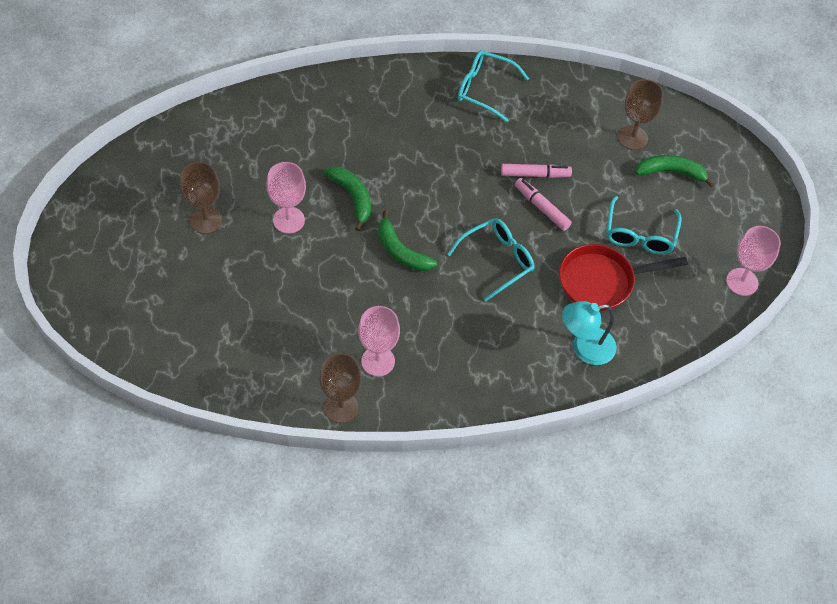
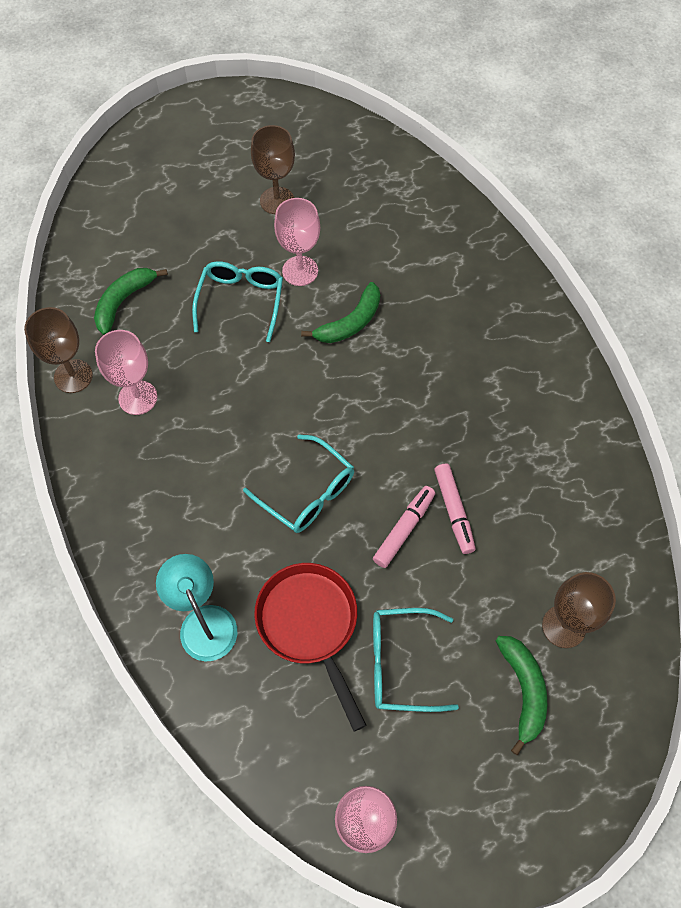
camera: 80 degrees right, 5 degrees up
green banana [378,210,437,271] -> green banana moved to [94,268,168,335]
turquoise glasses [458,50,529,122] -> turquoise glasses moved to [192,261,283,342]

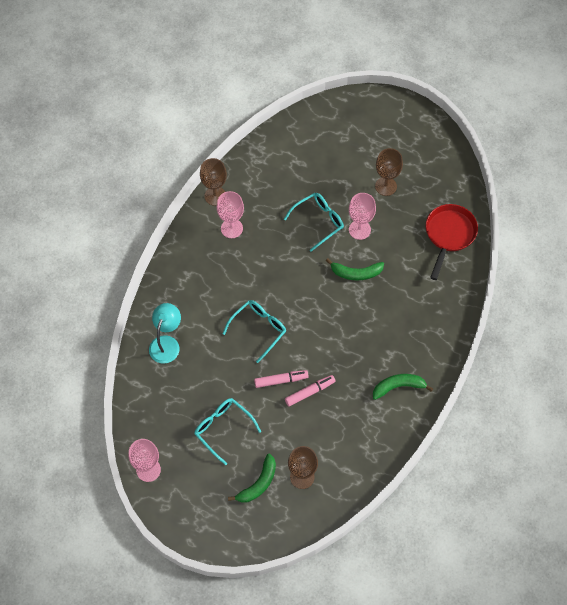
camera: 45 degrees right, 0 degrees up
green banana [94,268,168,335] -> green banana moved to [373,374,433,400]
turquoise glasses [243,435,354,533] -> turquoise glasses turned 135 degrees counterclockwise [222,300,286,363]
red pan [254,563,366,731] -> red pan moved to [426,204,478,280]
pink marker [434,463,476,554] -> pink marker turned 150 degrees counterclockwise [285,375,335,407]

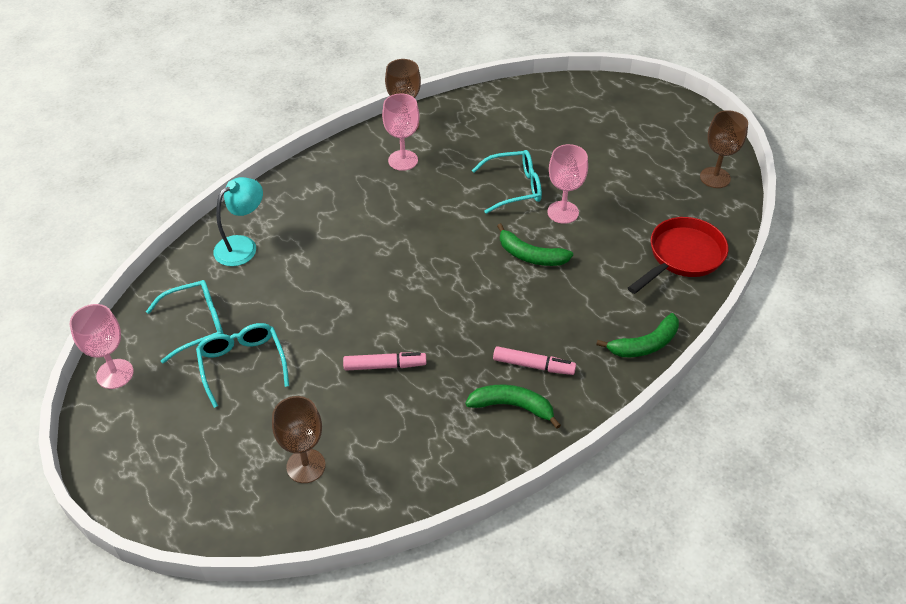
camera: 25 degrees right, 15 degrees down
turquoise glasses [222,300,286,363] -> turquoise glasses moved to [146,280,224,364]
green banana [228,454,276,503] -> green banana moved to [596,313,679,357]
pink marker [254,370,309,388] -> pink marker moved to [493,346,576,375]
brown goblet [375,148,403,196] -> brown goblet moved to [700,110,748,188]

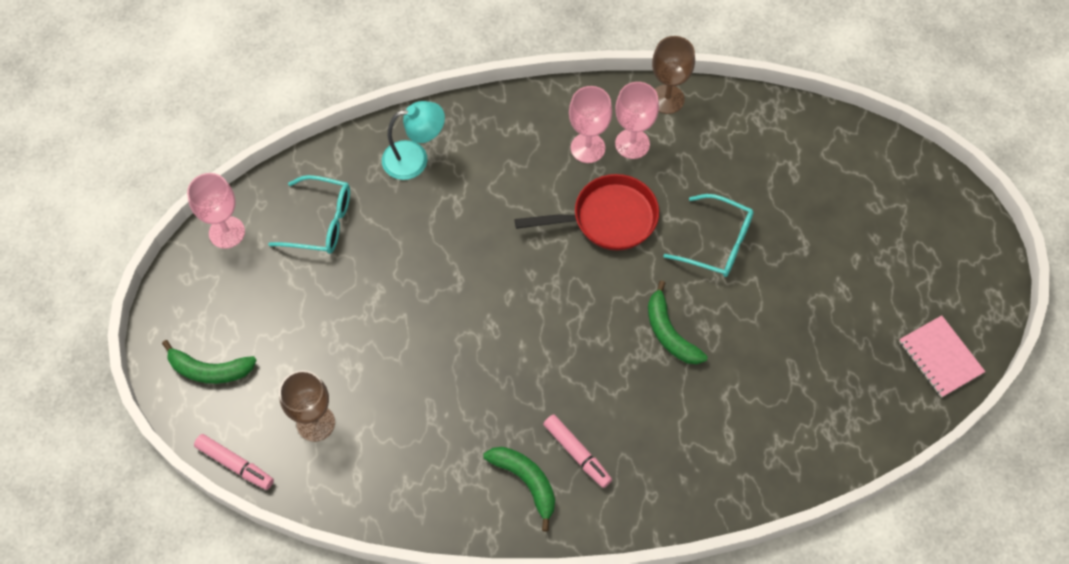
camera: 35 degrees right, 15 degrees up
turquoise glasses [196,323,289,408] -> none
pink marker [343,352,427,371] -> pink marker moved to [194,434,274,490]
pink goblet [547,144,588,224] -> pink goblet moved to [569,86,612,163]
green banana [596,313,679,357] -> green banana moved to [162,340,257,384]
red pan [628,217,728,294] -> red pan moved to [515,174,659,251]
brown goblet [700,110,748,188] -> pink notebook [899,315,985,398]

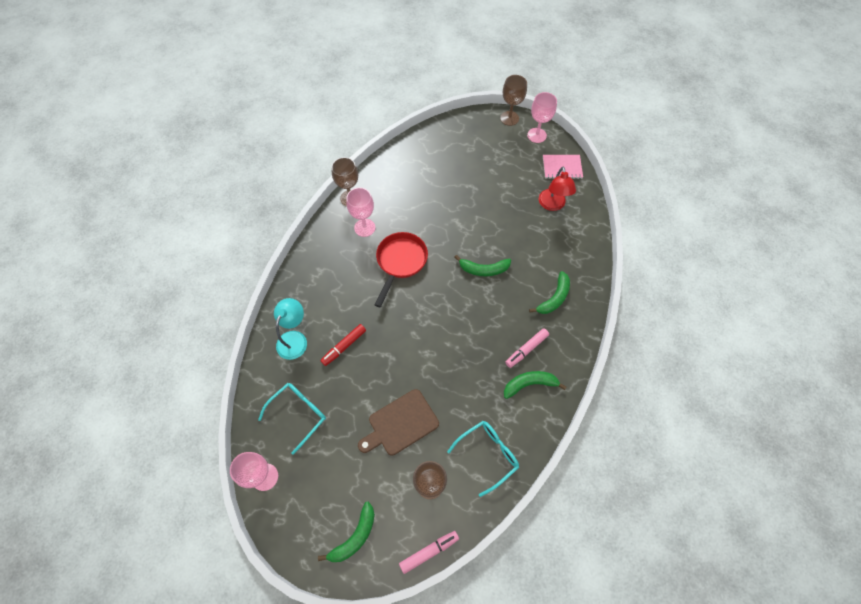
camera: 60 degrees left, 0 degrees up
pink marker [543,414,612,488] -> pink marker turned 150 degrees clockwise [505,328,549,368]
pink goblet [569,86,612,163] -> pink goblet moved to [527,92,557,143]
turquoise glasses [663,194,754,277] -> turquoise glasses moved to [447,421,519,497]
none -> red marker [320,324,366,366]
none -> brown cutting board [358,389,439,456]
none -> brown goblet [500,75,527,126]
none -> green banana [529,271,570,314]
none -> red lamp [539,167,576,211]

